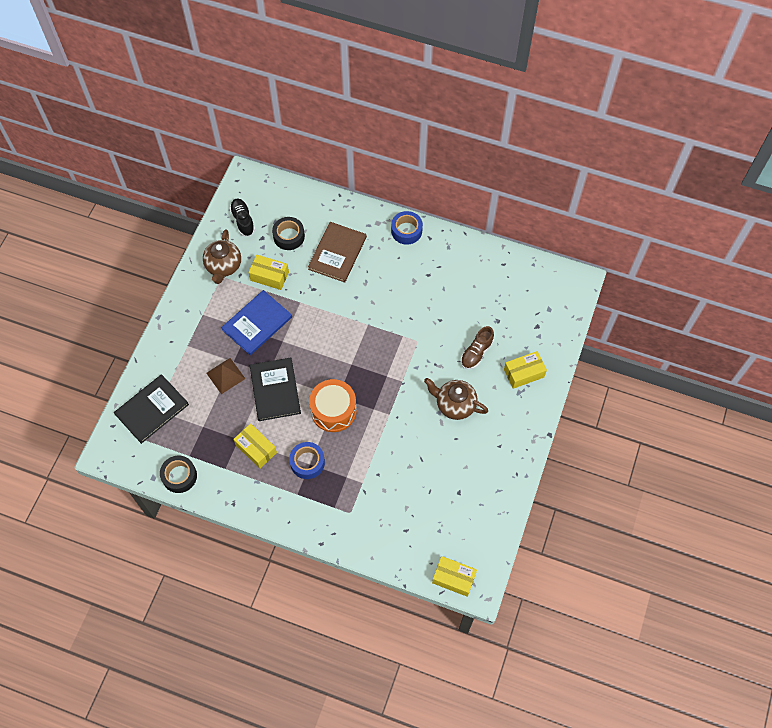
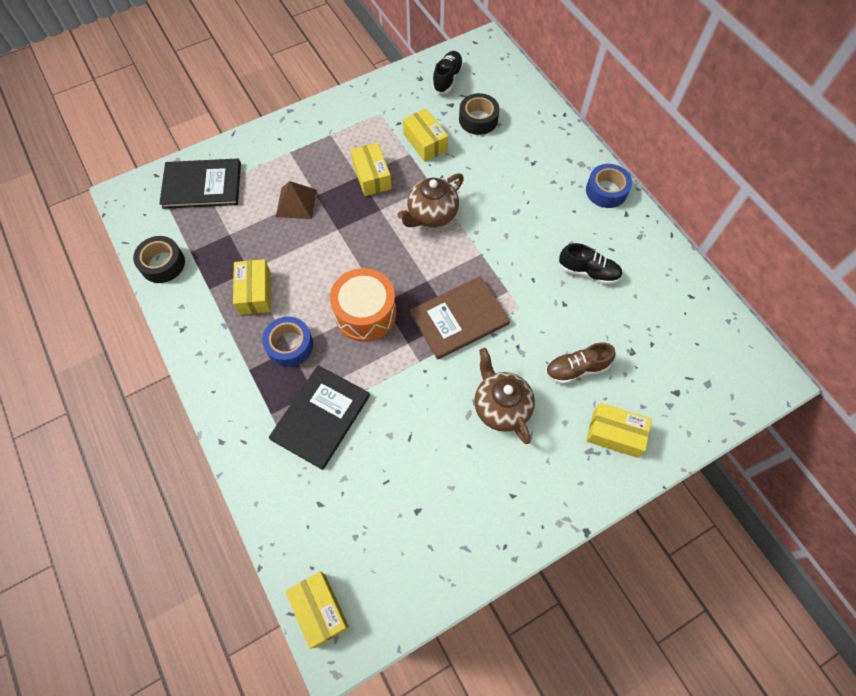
camera: 40 degrees right, 0 degrees up
brown teapot [203,229,241,284] -> brown teapot moved to [398,173,464,228]
blue book [221,290,292,355] -> yellow box [351,142,392,196]
black book [250,358,301,421] -> black book moved to [269,365,370,470]
brown book [308,222,367,283] -> brown book moved to [410,276,510,360]
none -> black shoe [558,243,622,285]

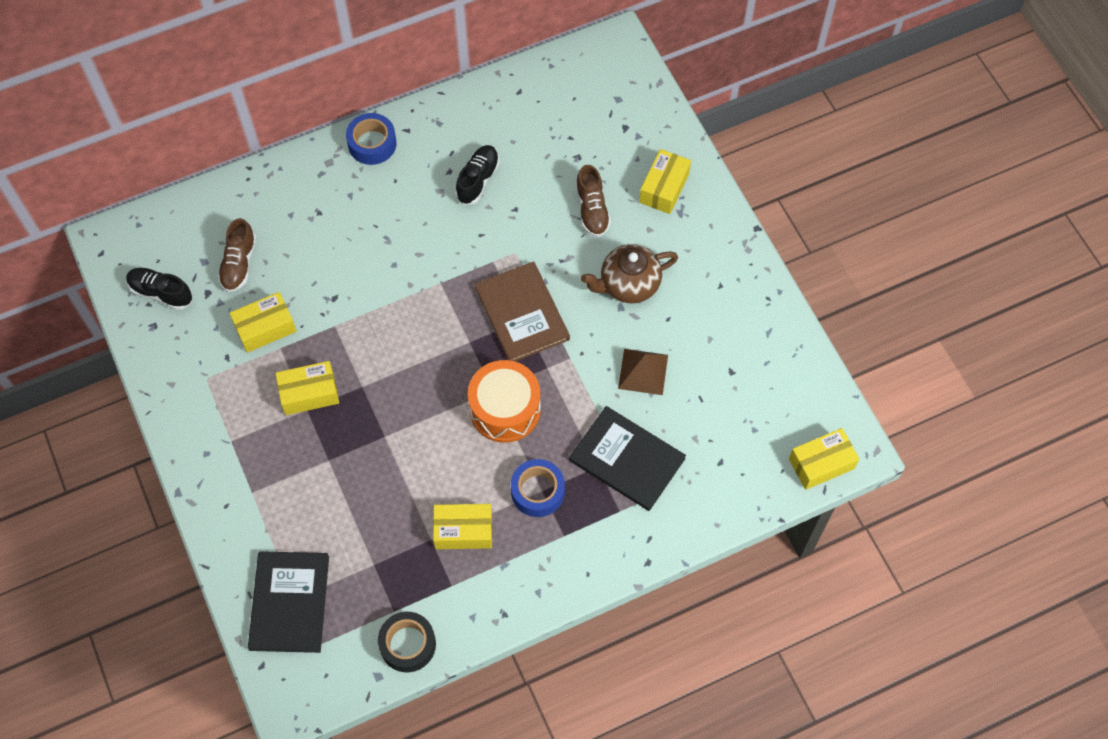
camera: 85 degrees left, 0 degrees up
brown pyramid [276,181,317,219] -> brown pyramid moved to [618,349,668,395]
brown teapot [398,173,464,228] -> none
black tape [459,93,499,135] -> brown shoe [218,218,256,292]

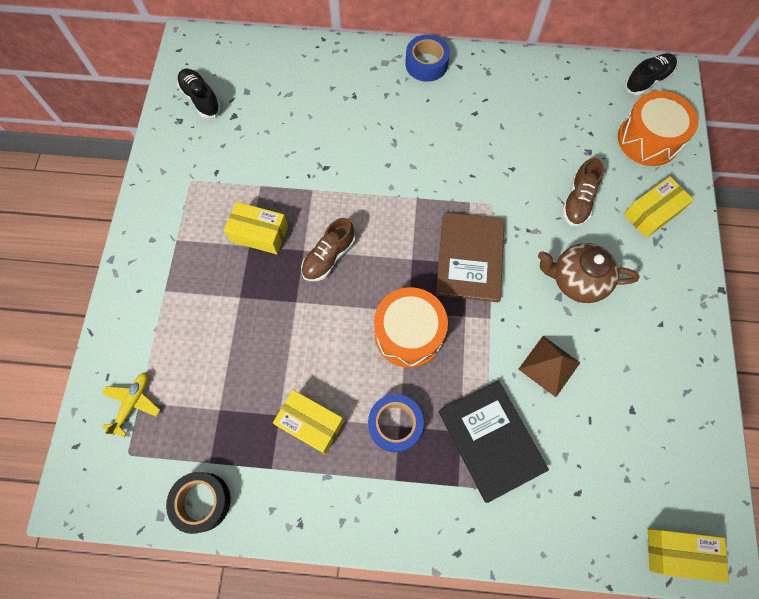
camera: 30 degrees right, 5 degrees up
brown shoe [218,218,256,292] -> brown shoe moved to [301,218,355,281]
yellow box [229,292,297,353] -> none
black book [248,551,329,653] -> yellow plane [102,372,160,437]
black shoe [455,145,499,205] -> black shoe moved to [625,53,677,95]
none -> orange drum [618,91,698,166]

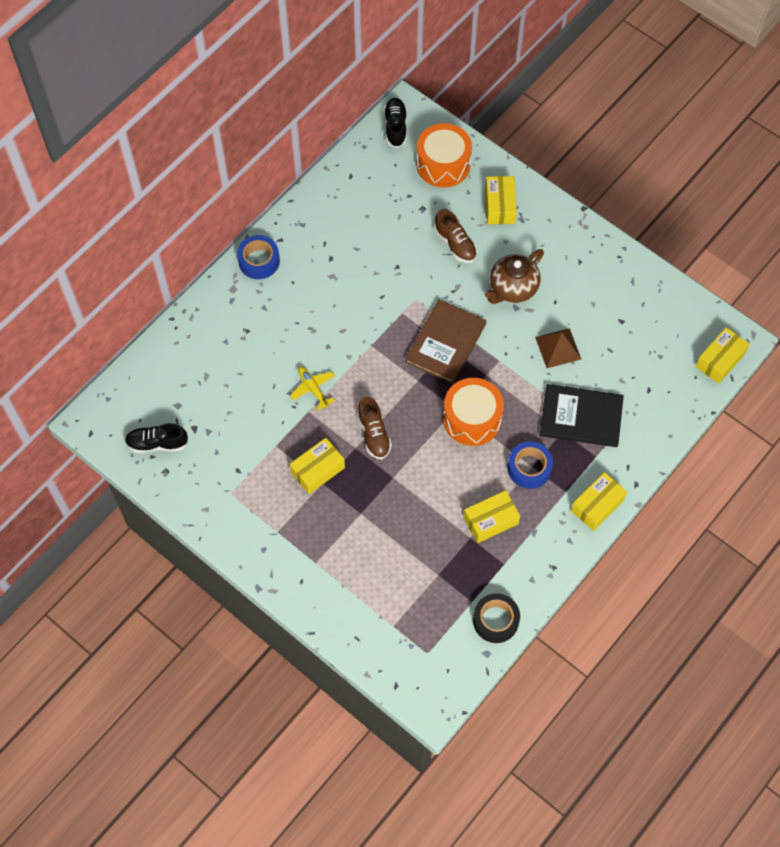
camera: 55 degrees left, 5 degrees down
yellow plane [102,372,160,437] -> yellow plane moved to [290,366,335,410]
brown book [436,212,505,302] -> brown book turned 75 degrees clockwise [405,299,486,384]
none -> yellow box [571,472,627,531]

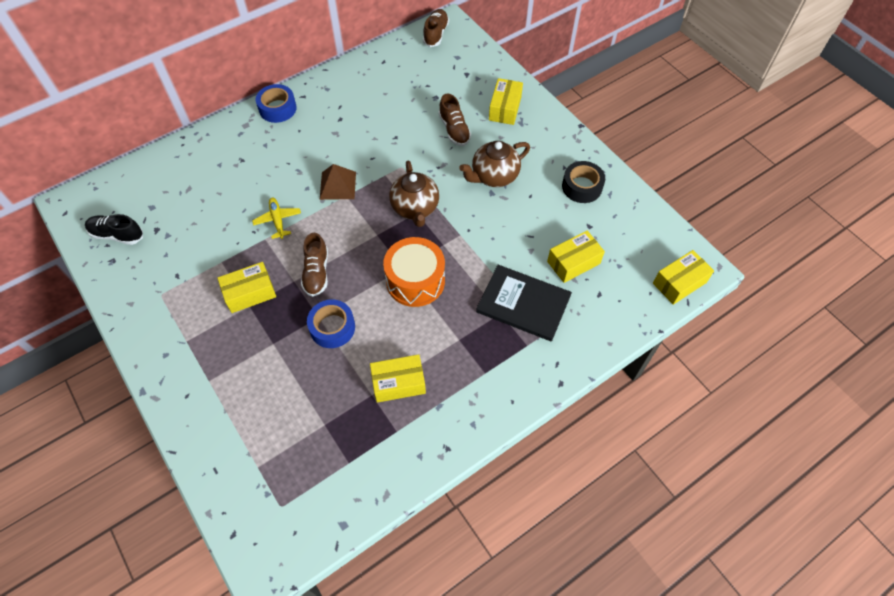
camera: 15 degrees right, 5 degrees down
black shoe [384,98,407,148] -> brown shoe [423,9,449,47]
brown book [405,299,486,384] -> brown teapot [389,160,439,227]
orange drum [416,123,472,187] -> none
black tape [473,593,520,643] -> black tape moved to [562,161,605,203]
blue tape [507,441,553,489] -> blue tape moved to [307,300,355,348]
brown pyramid [535,328,581,368] -> brown pyramid moved to [320,164,356,200]
yellow box [571,472,627,531] -> yellow box moved to [547,231,605,283]

